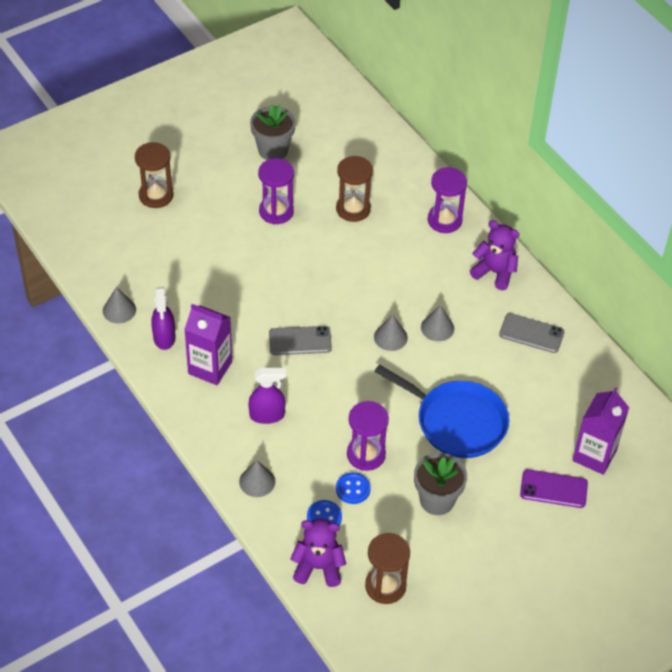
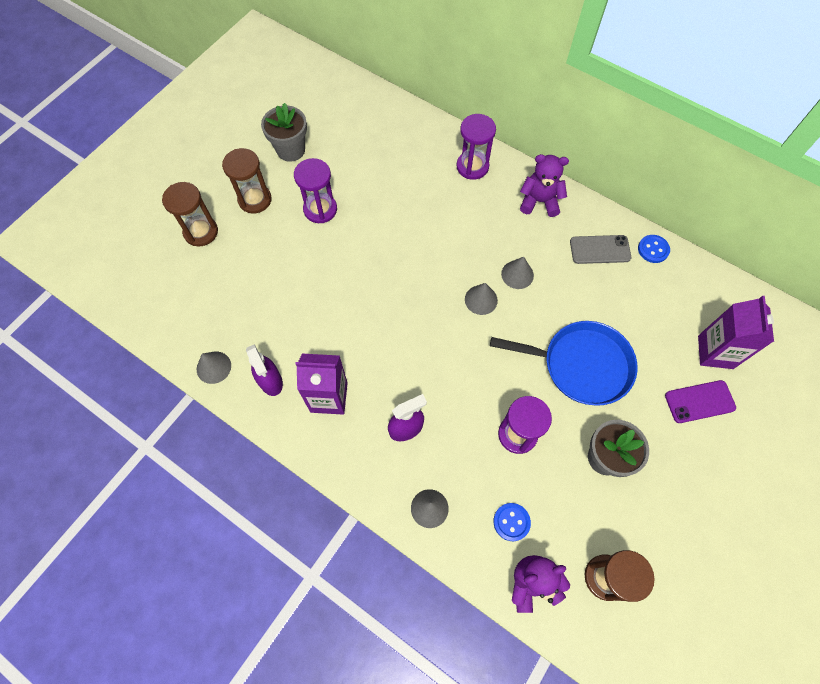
camera: 20 degrees left, 15 degrees up
grey phone [269,326,332,355] -> none
brown hourglass [336,156,373,222] -> brown hourglass moved to [222,148,272,213]
blue button [336,472,371,504] -> blue button moved to [638,235,670,263]

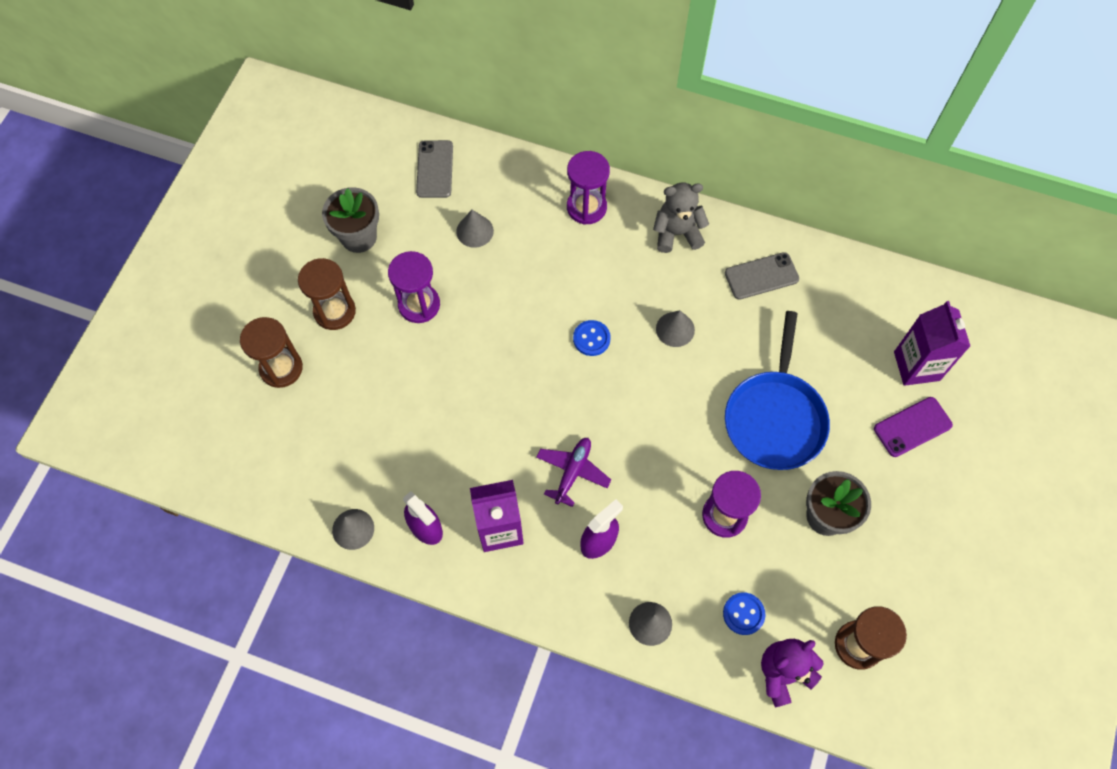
camera: 15 degrees left, 0 degrees up
grey cone [465,283,498,315] -> grey cone moved to [456,210,494,248]
blue pan [490,321,638,406] -> blue pan turned 105 degrees clockwise [725,311,830,470]
purple teddy bear [520,154,569,217] -> grey teddy bear [653,183,709,253]
blue button [638,235,670,263] -> blue button moved to [573,320,611,356]
none -> grey phone [416,140,453,198]
none -> purple plane [536,438,611,507]

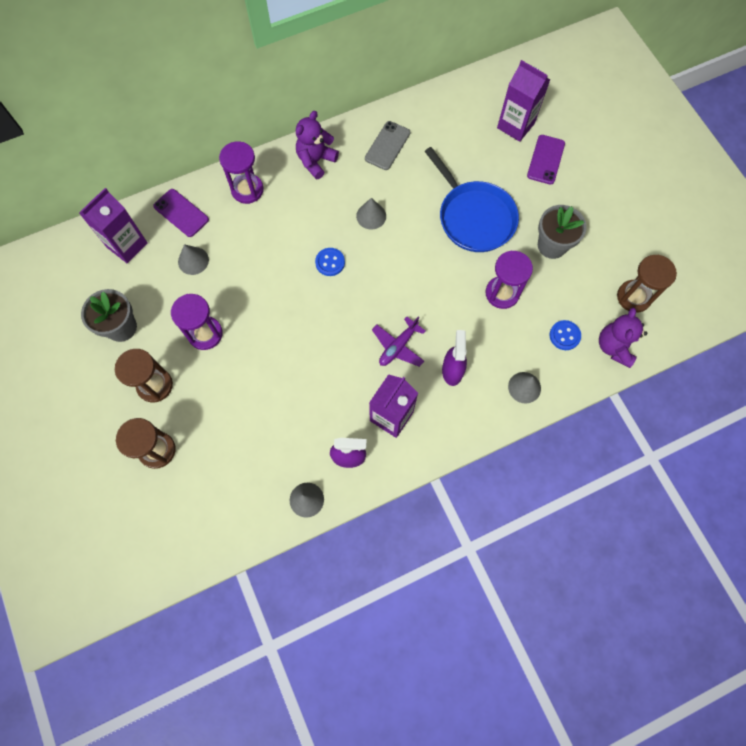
camera: 45 degrees left, 5 degrees up
grey phone [416,140,453,198] -> purple carton [79,188,148,264]
purple plane [536,438,611,507] -> purple plane turned 120 degrees counterclockwise [372,317,425,367]
grey teddy bear [653,183,709,253] -> purple teddy bear [296,111,339,179]
none -> purple phone [153,189,209,237]

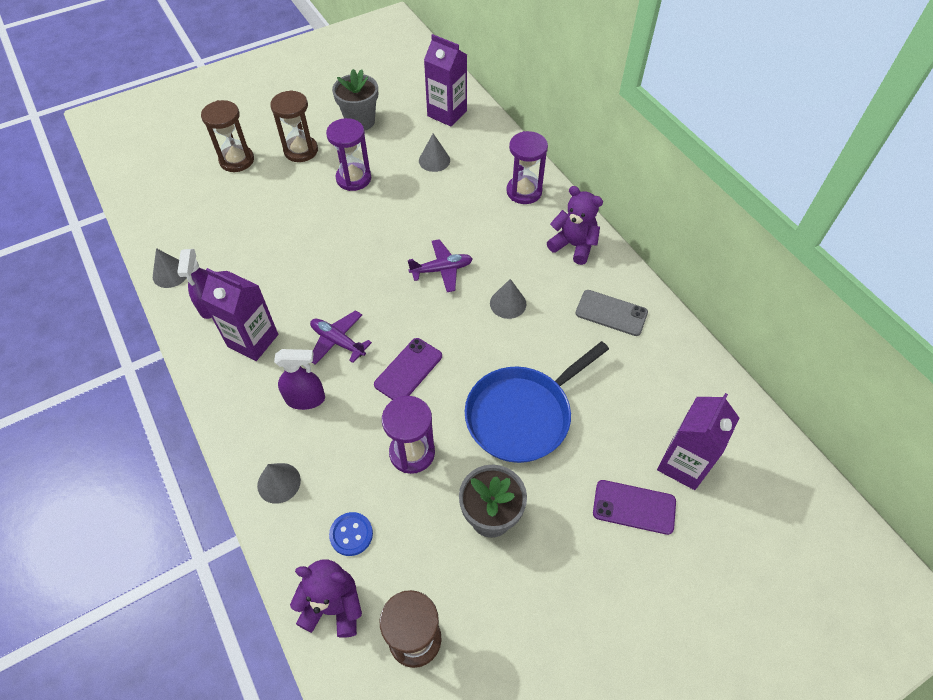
camera: 85 degrees right, 15 degrees down
purple phone [153,189,209,237] -> purple phone moved to [374,338,442,400]
blue button [315,248,345,276] -> purple plane [408,239,473,292]

